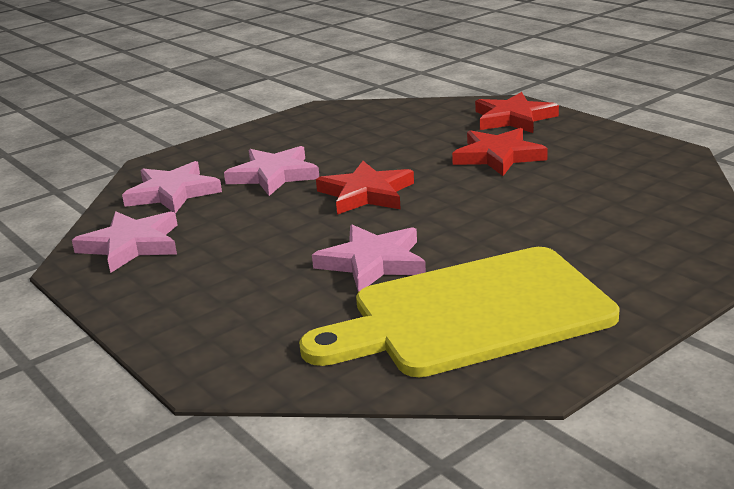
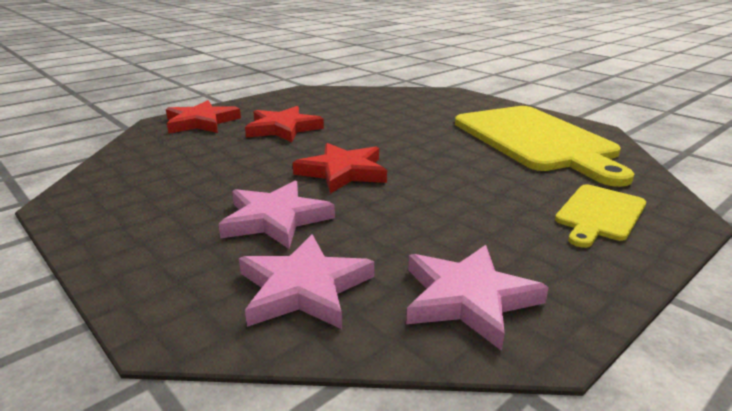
camera: 95 degrees left, 0 degrees up
pink star [312,224,426,292] -> none
none -> yellow cutting board [555,184,646,248]

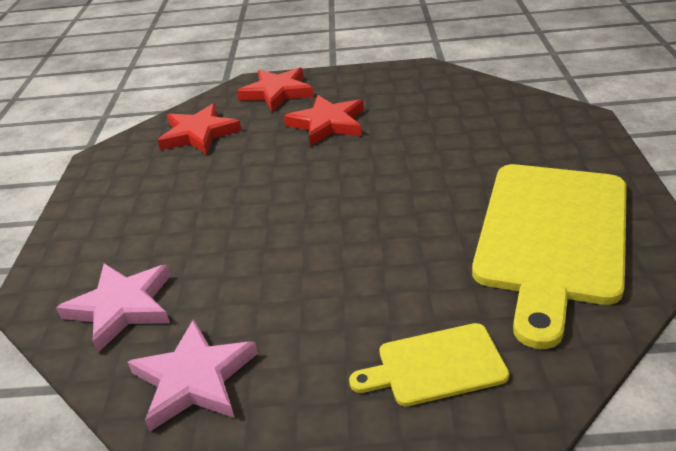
camera: 45 degrees right, 10 degrees up
pink star [218,181,335,249] -> none
red star [293,143,387,194] -> red star moved to [157,103,242,155]

